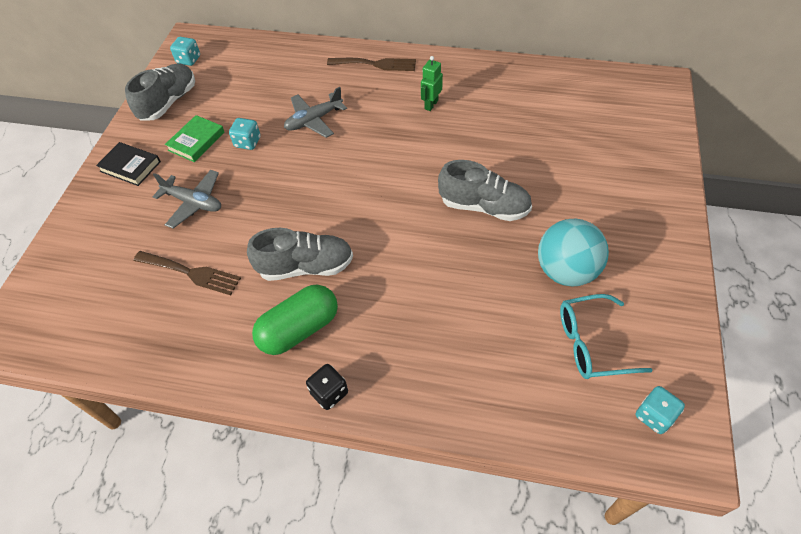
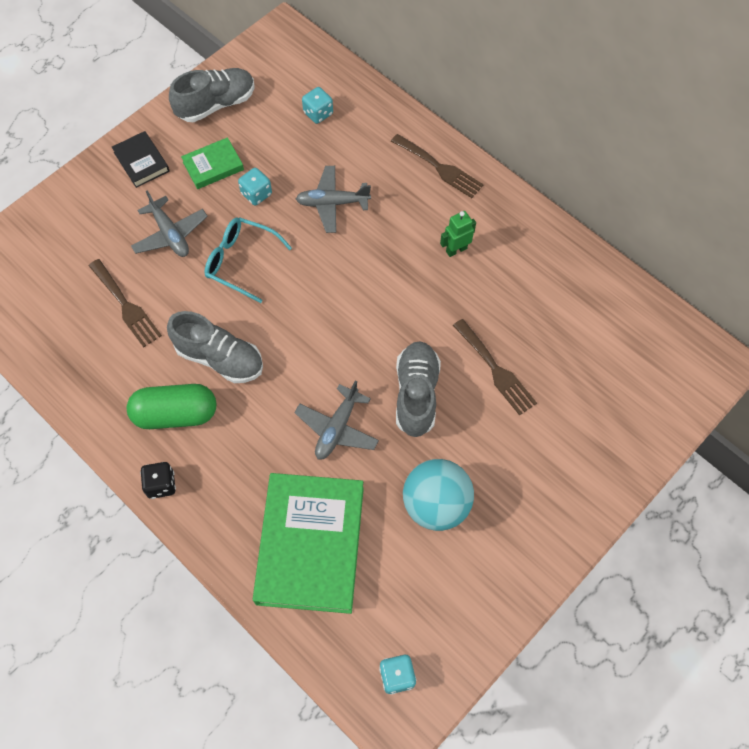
camera: 30 degrees right, 10 degrees up
turquoise dice [170,37,200,66] -> turquoise dice moved to [302,87,333,124]
grey shoe [438,160,532,221] -> grey shoe turned 135 degrees counterclockwise [396,341,441,437]
turquoise glasses [560,294,653,379] -> turquoise glasses moved to [204,217,292,303]
none -> green book [253,473,364,614]
none -> grey plane [294,380,379,460]
none -> brown fork [453,319,537,416]

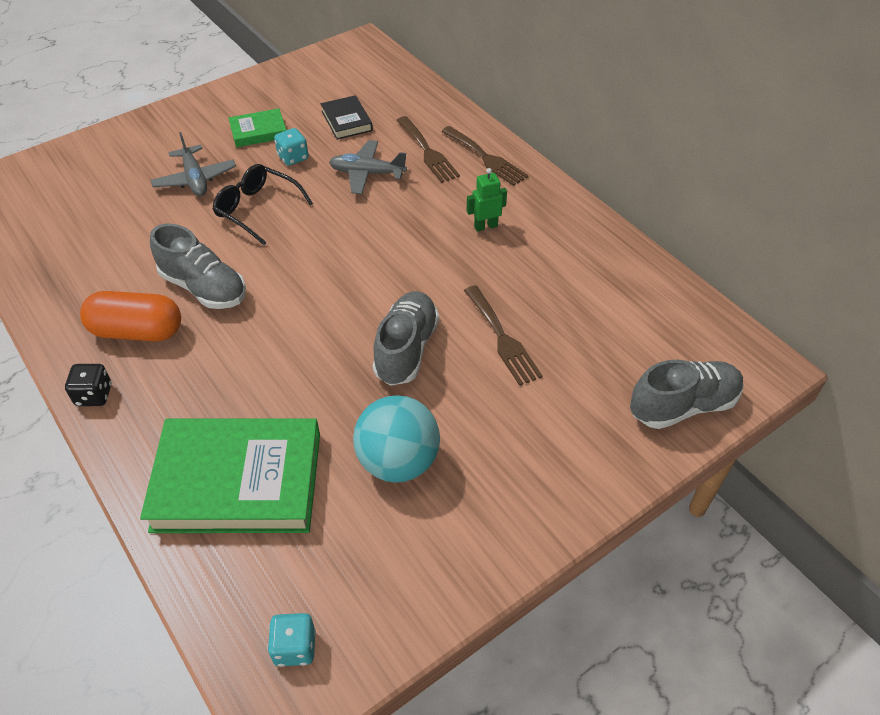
camera: 10 degrees right, 15 degrees down
brown fork [89,259,162,347] -> brown fork moved to [396,116,460,183]
black book [112,131,170,188] -> black book moved to [321,95,373,140]
green capsule [127,384,216,429] -> orange capsule [80,291,181,341]
grey shoe [169,68,255,122] -> grey shoe moved to [630,360,744,429]
turquoise glasses [204,217,292,303] -> black glasses [213,164,313,245]
green book [253,473,364,614] -> green book turned 75 degrees clockwise [140,418,320,533]
grey plane [294,380,379,460] -> none
turquoise dice [302,87,333,124] -> none

